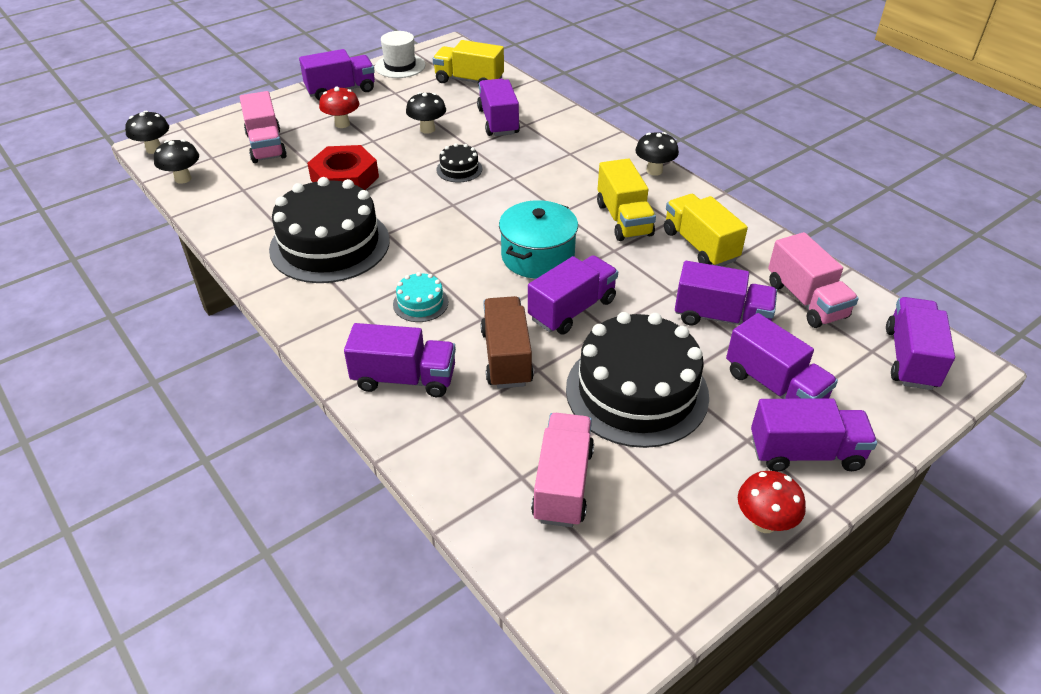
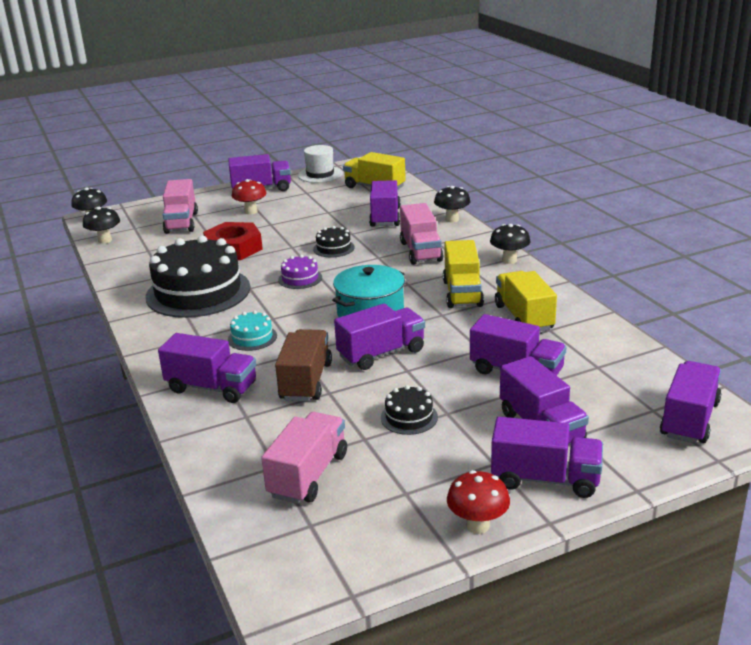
camera: 15 degrees right, 15 degrees down
black mushroom [406,92,446,134] -> black mushroom moved to [434,186,471,223]
black cake [566,312,709,448] -> black cake [381,385,438,435], size x0.43
pink truck [768,232,859,328] -> pink truck moved to [400,203,443,265]
none -> purple cake [278,255,322,289]

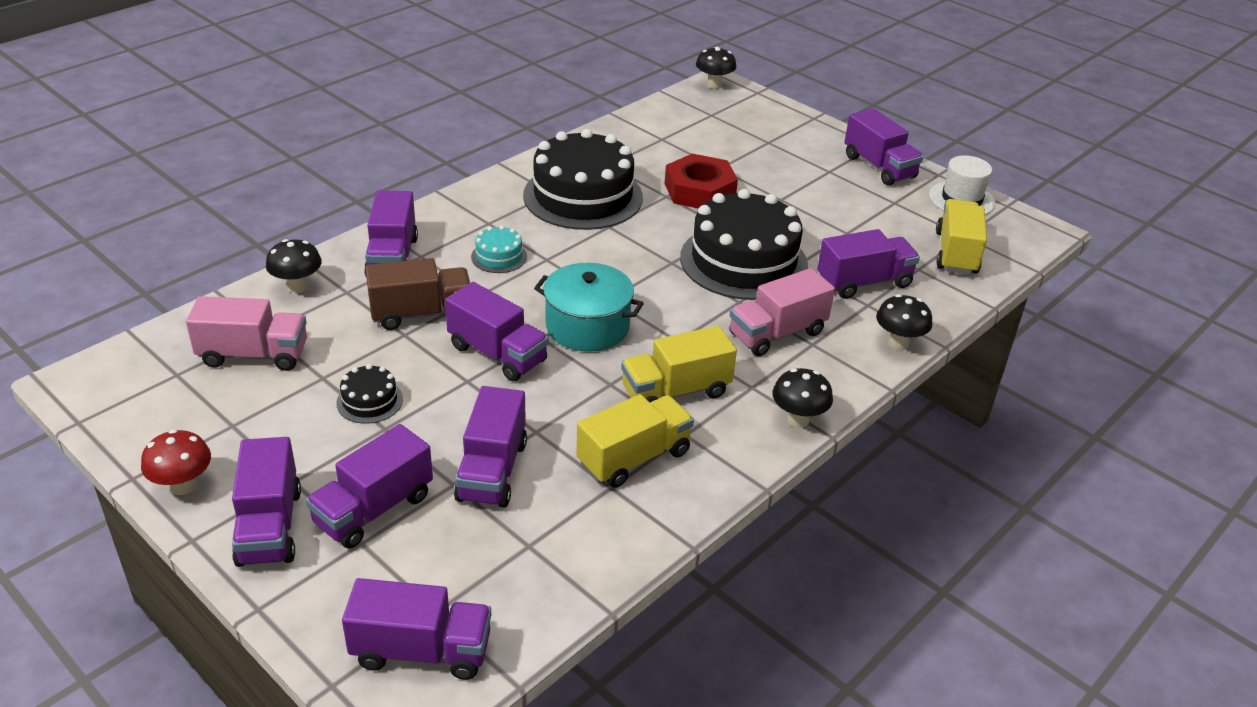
camera: 65 degrees right, 10 degrees up
black mushroom [83,207,120,244] -> black mushroom moved to [266,239,322,293]
pink truck [163,179,198,234] -> none
red mushroom [232,179,267,215] -> none
purple cake [278,255,322,289] -> none
black cake [313,226,355,257] -> black cake [680,189,808,300], size x2.32

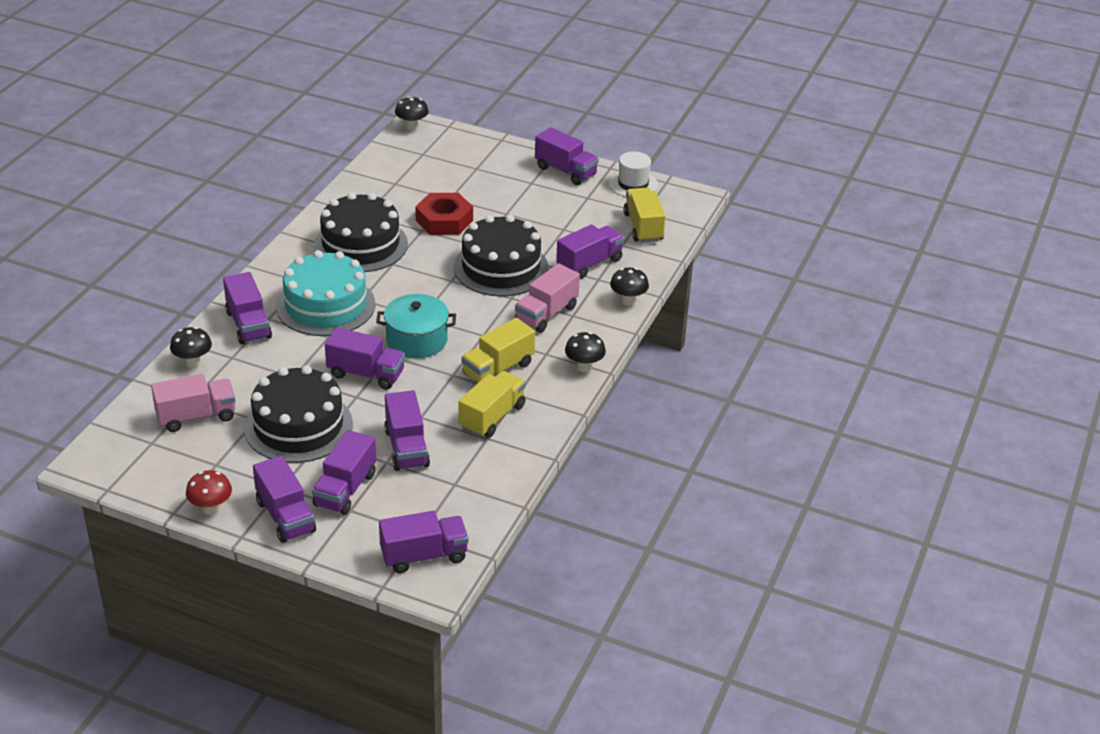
camera: 20 degrees left, 0 degrees up
black cake [336,364,403,424] -> black cake [244,365,353,463], size x2.32
brown truck [365,258,470,330] -> none
turquoise cake [471,225,527,273] -> turquoise cake [276,250,375,336], size x2.32

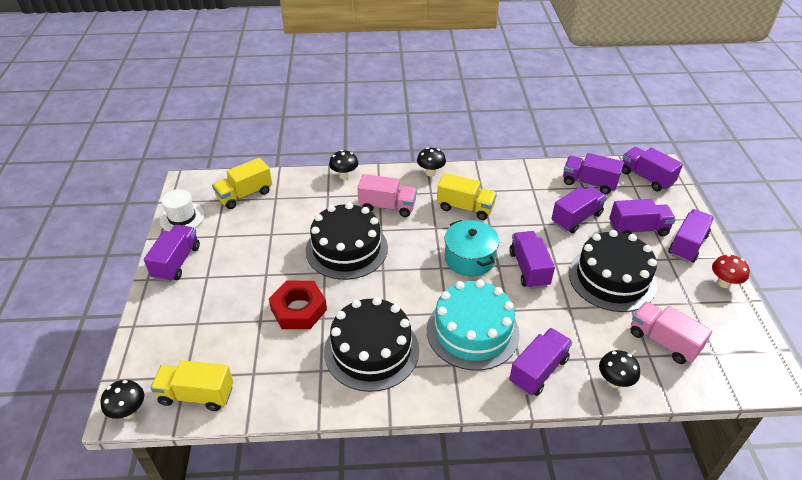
camera: 115 degrees left, 5 degrees up
yellow truck [458,371,526,438] -> yellow truck moved to [150,360,233,411]
purple truck [556,224,624,279] -> purple truck moved to [563,153,624,194]

